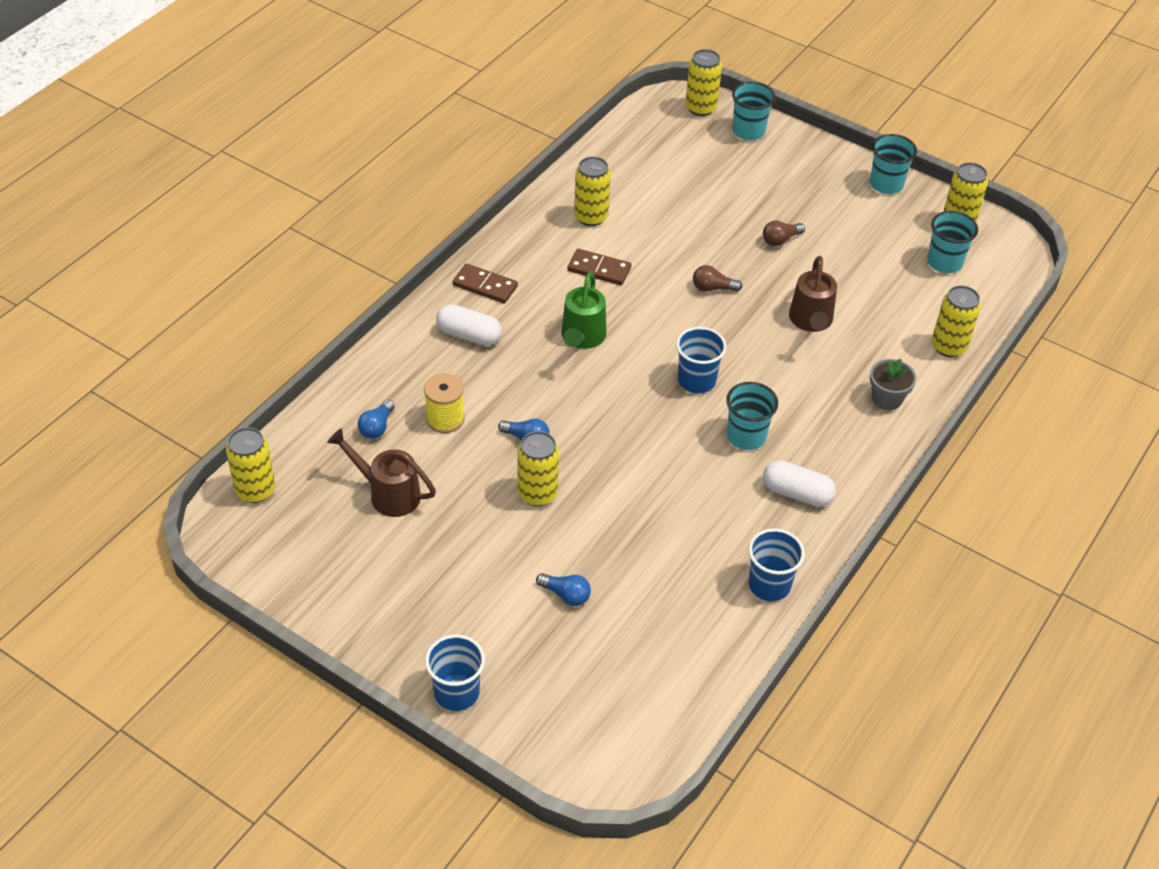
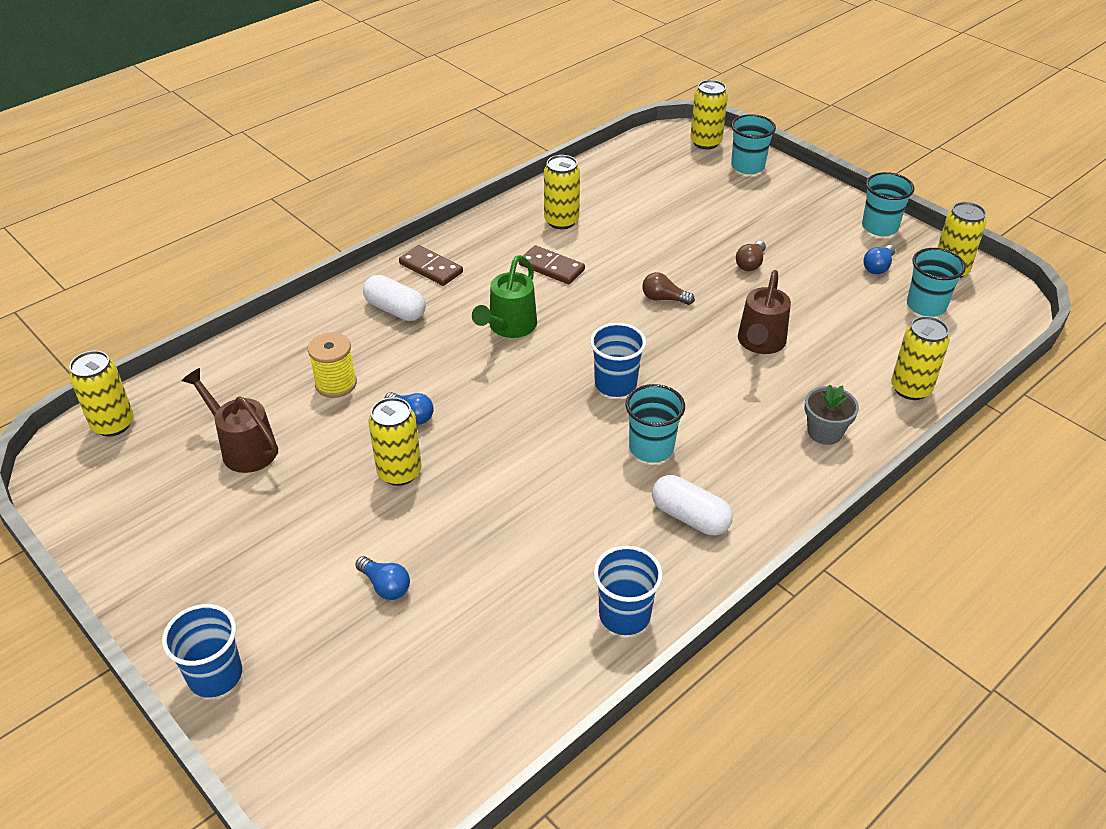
camera: 15 degrees right, 5 degrees down
blue light bulb [358,400,395,439] -> blue light bulb moved to [863,245,895,274]
brown light bulb [763,220,805,246] -> brown light bulb turned 45 degrees counterclockwise [736,241,766,271]

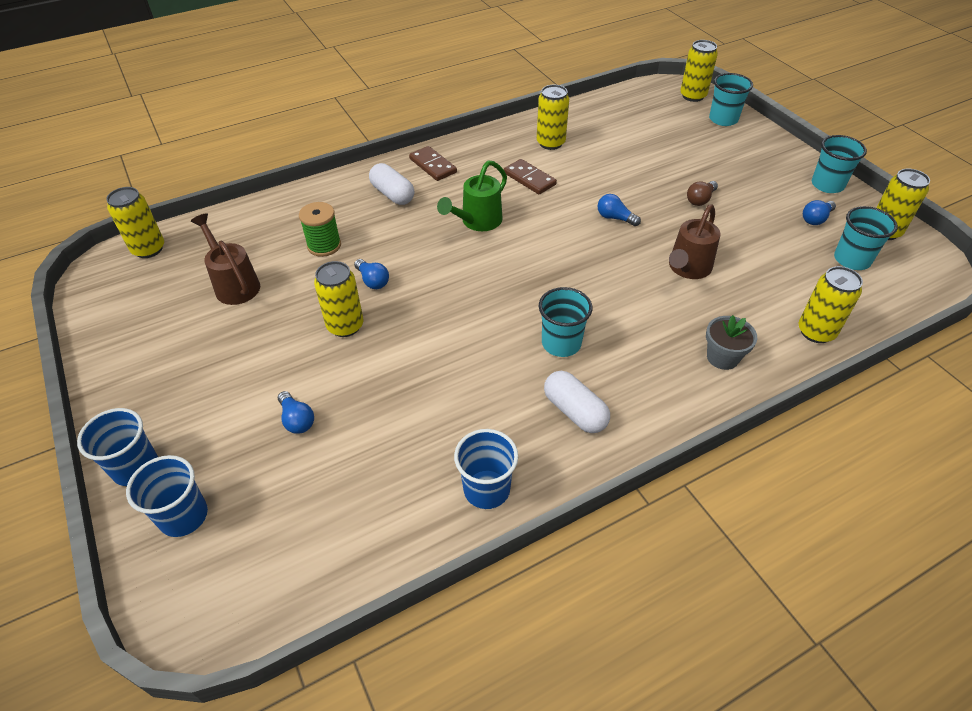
camera: 15 degrees right, 5 degrees up
yellow spool [308,333,357,398] -> green spool [299,202,341,257]
blue cup [590,323,646,397] -> blue cup moved to [126,455,208,537]
brown light bulb [642,272,695,305] -> blue light bulb [597,194,641,226]

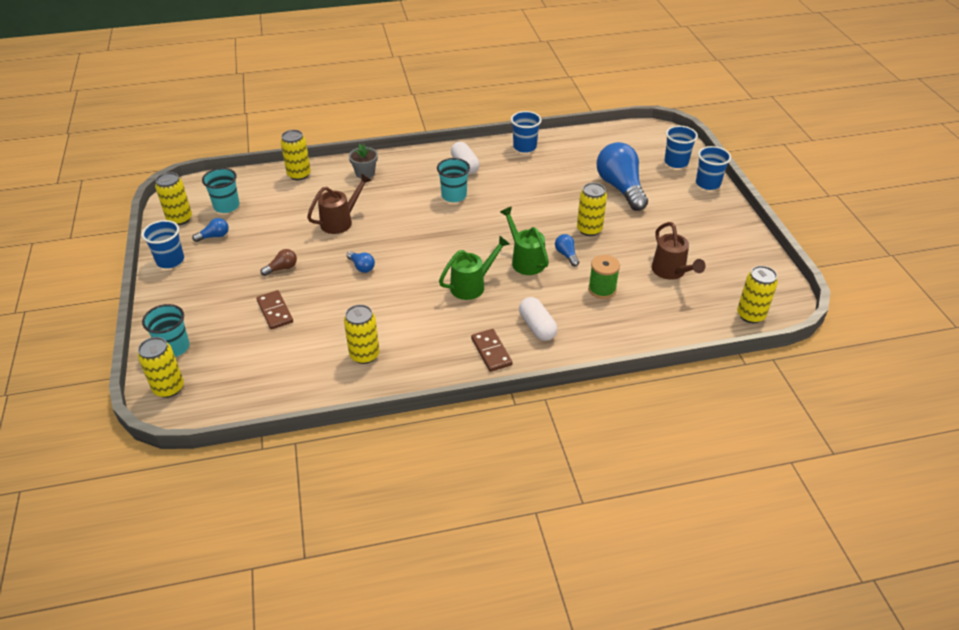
camera: 165 degrees left, 5 degrees down
blue light bulb [278,391,314,434] -> blue light bulb [596,142,648,211], size x2.33
brown domino [504,159,557,194] -> brown domino moved to [256,290,293,330]
turquoise cup [812,135,867,193] -> blue cup [142,220,184,268]
none -> green watering can [500,207,549,275]

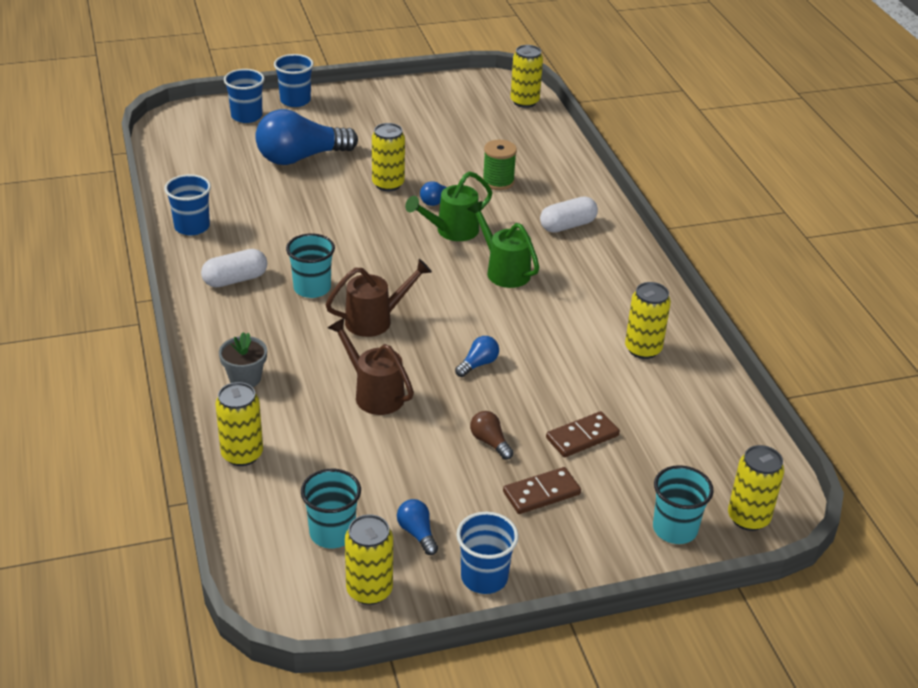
camera: 95 degrees left, 5 degrees down
brown domino [471,329,512,372] -> brown domino moved to [503,467,581,514]
brown watering can [652,222,706,280] -> brown watering can moved to [325,259,432,337]

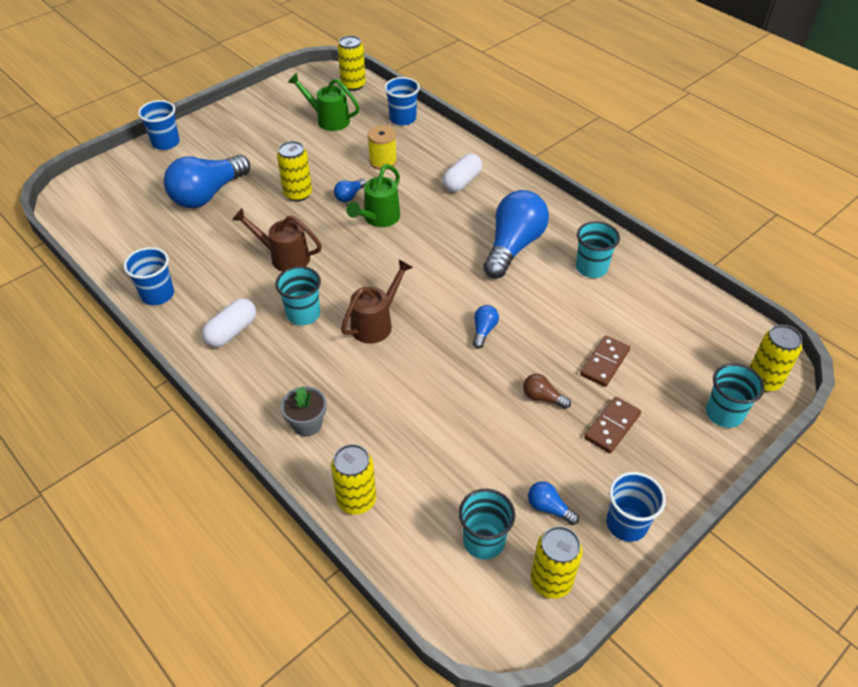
camera: 25 degrees left, 10 degrees up
blue cup [224,69,265,123] -> blue cup moved to [384,77,420,125]
brown watering can [328,318,414,415] -> brown watering can moved to [232,208,322,272]
green watering can [467,201,540,288] -> green watering can moved to [288,73,360,131]
green spool [483,140,517,190] -> yellow spool [368,125,397,170]
yellow can [625,282,671,359] -> turquoise cup [576,221,620,278]
none -> blue light bulb [483,190,549,278]

